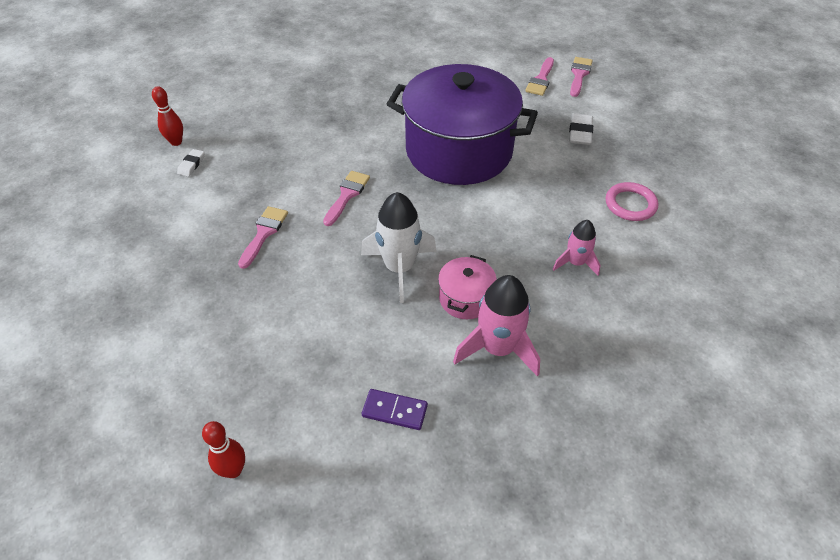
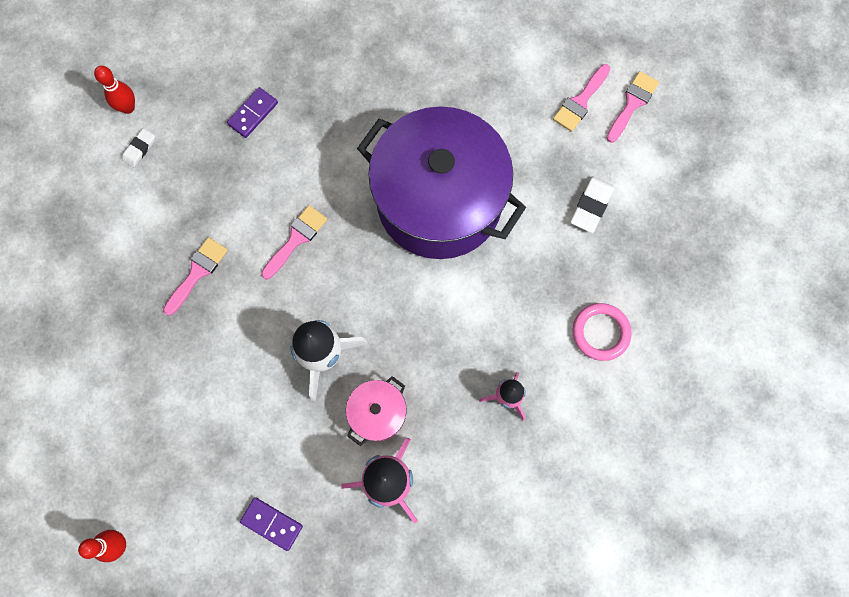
camera: 15 degrees right, 25 degrees up
none -> purple domino [227,87,278,138]

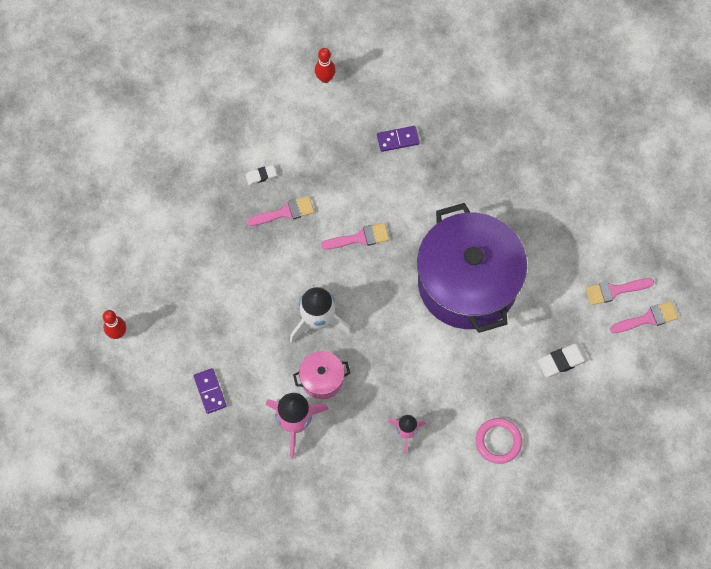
camera: 40 degrees right, 5 degrees down
white eraser [122,129,155,167] -> white eraser moved to [245,165,277,185]

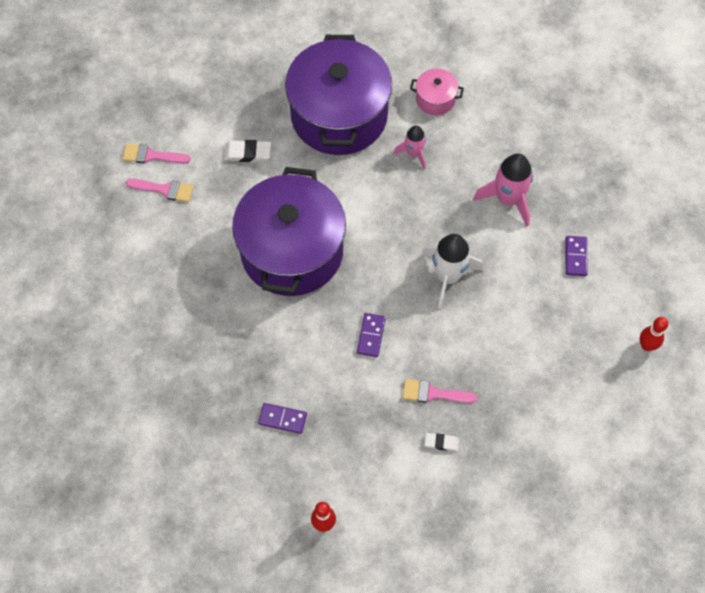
camera: 155 degrees left, 5 degrees down
pink pot [293,351,350,399] -> pink pot moved to [410,69,464,115]
pink brush [321,223,389,249] -> purple domino [357,313,386,357]
pink ring [475,418,522,464] -> purple pot [285,35,392,155]

